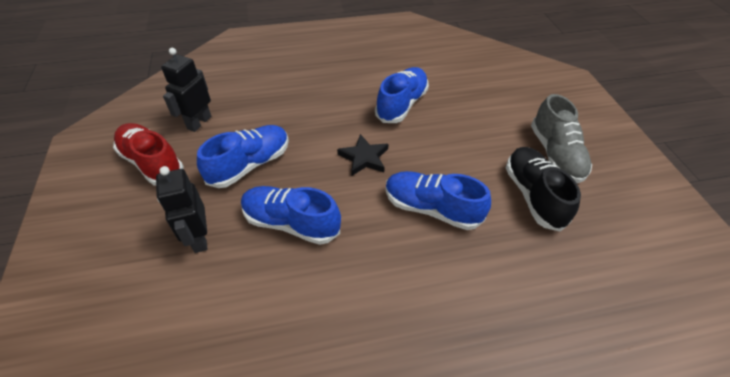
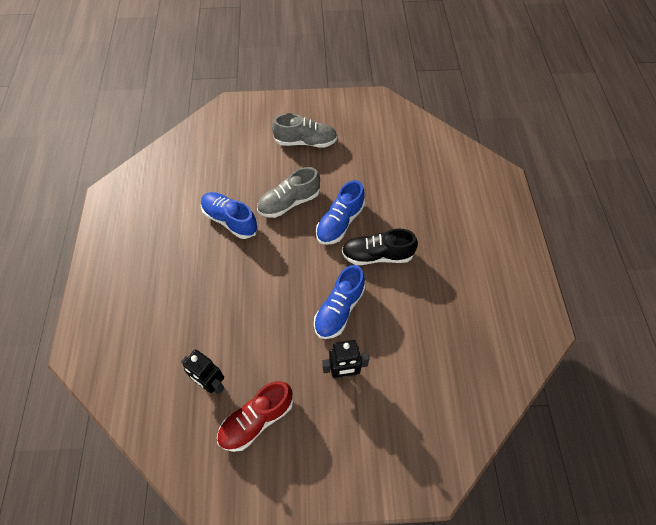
camera: 80 degrees left, 10 degrees up
blue shoe [197,125,289,188] -> none
black star [337,134,389,176] -> none
black shoe [506,147,581,232] -> black shoe moved to [342,229,418,265]
none -> grey shoe [257,167,320,218]

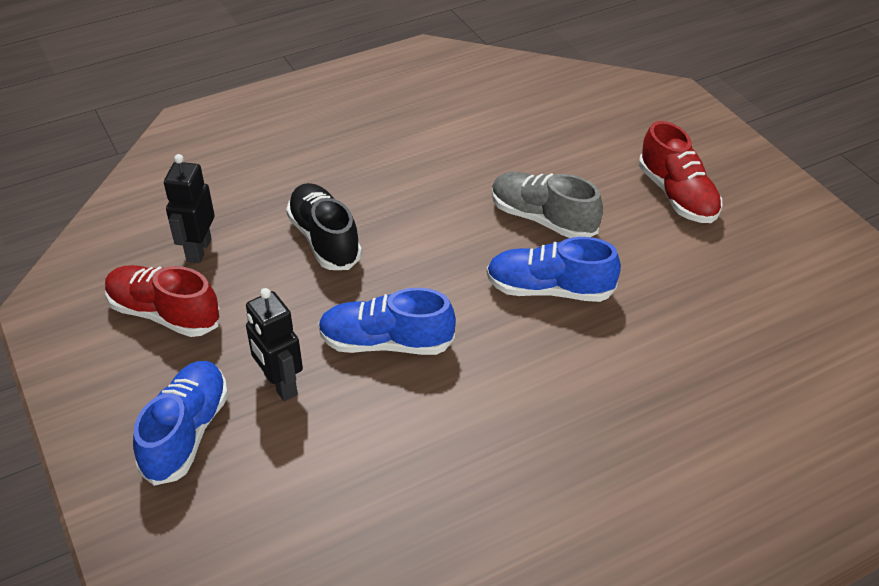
camera: 65 degrees right, 15 degrees down
blue shoe [201,192,258,239] -> blue shoe moved to [133,361,228,486]
grey shoe [272,113,337,148] -> red shoe [639,121,722,223]
black shoe [342,229,418,265] -> black shoe moved to [286,183,362,270]

